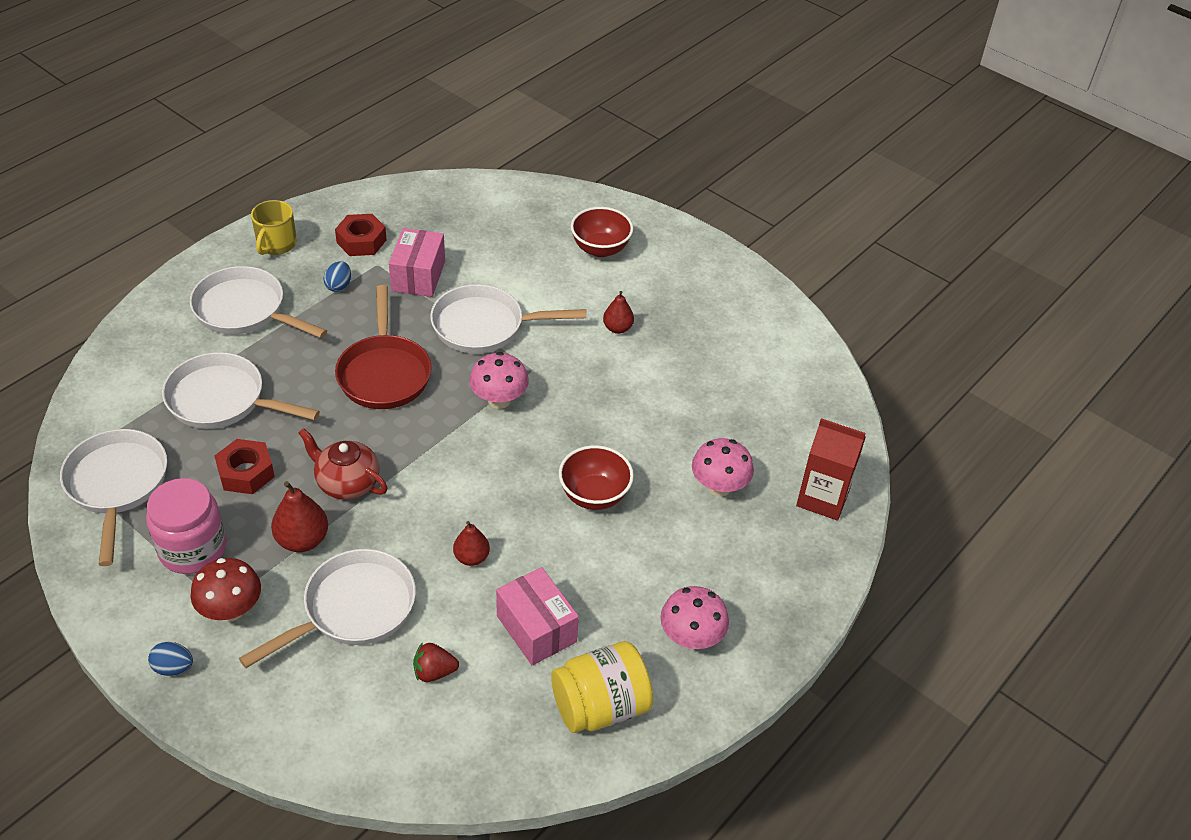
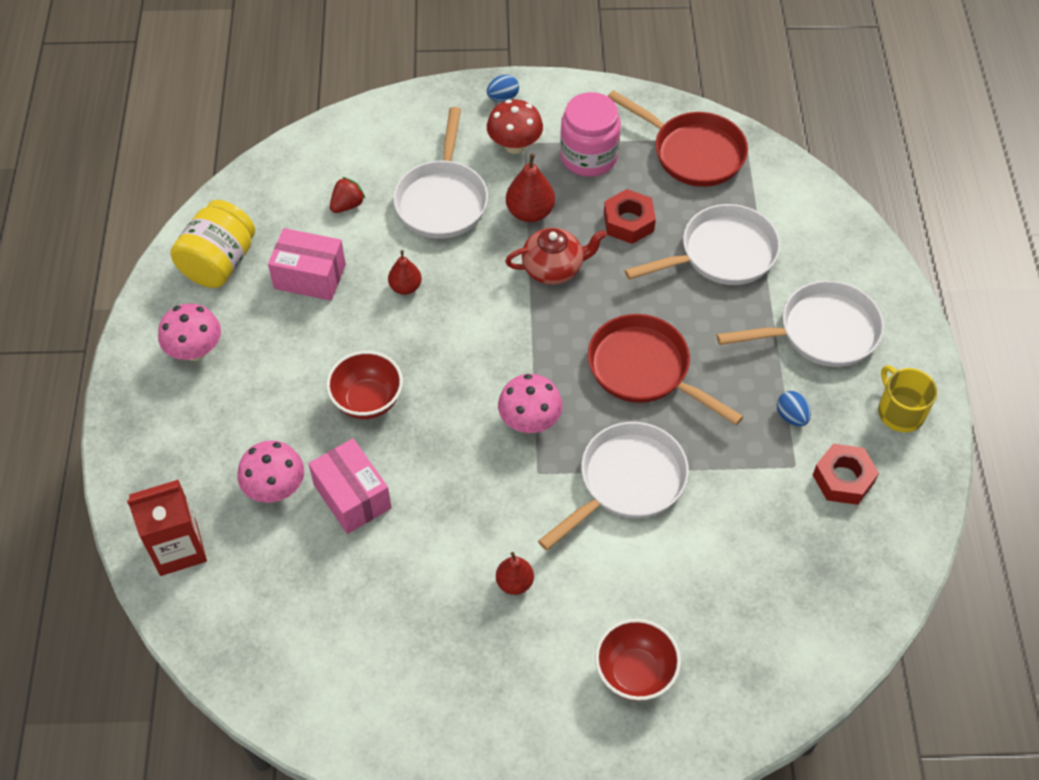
camera: 140 degrees right, 10 degrees up
white pan [60,429,167,566] -> red pan [608,90,748,187]
pink box [389,228,445,297] -> pink box moved to [308,438,391,534]

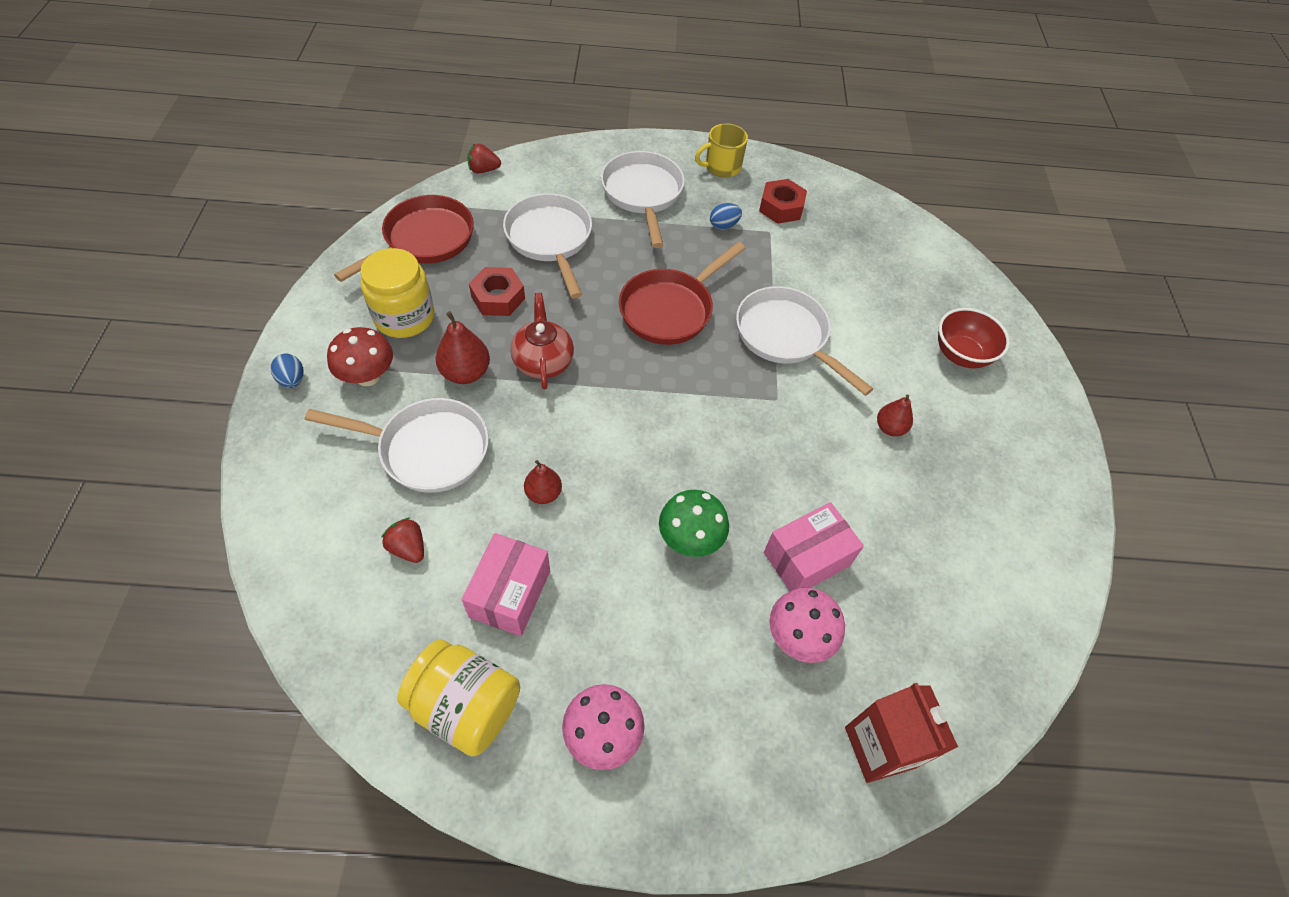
camera: 90 degrees left, 0 degrees up
red bowl [326,351,403,419] -> green mushroom [659,490,729,557]
pink mushroom [498,374,563,433] -> none
pink jar [560,92,621,177] -> yellow jar [360,248,434,338]
none -> red strawberry [467,144,501,173]

